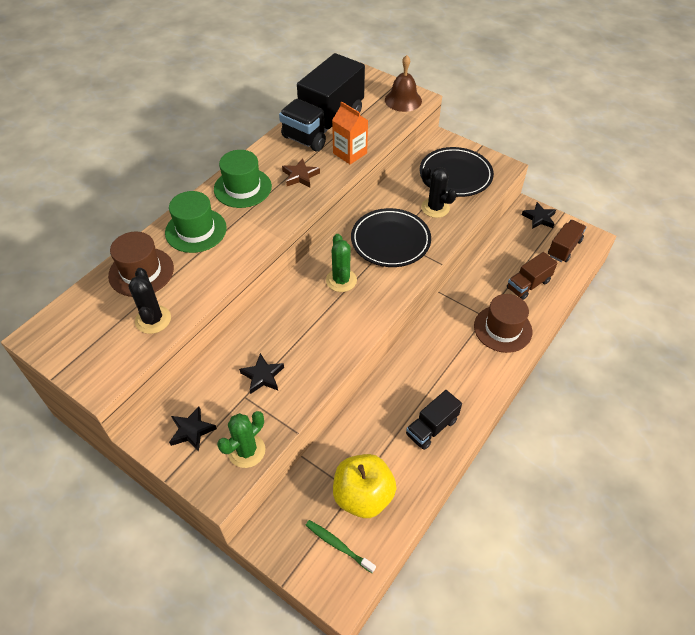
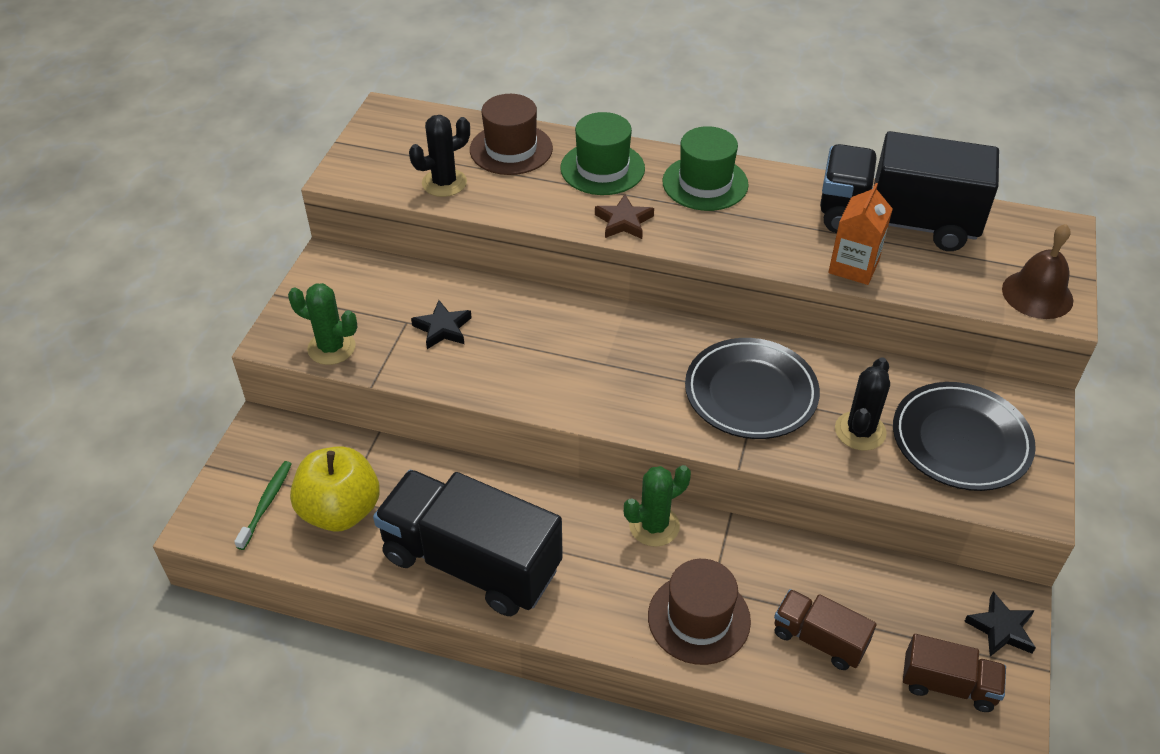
camera: 70 degrees right, 5 degrees down
black star [169,407,217,452] -> none
brown star [282,158,320,187] -> brown star moved to [595,194,654,239]
green cactus [326,234,357,292] -> green cactus moved to [624,465,691,547]
black truck [406,390,462,450] -> black truck [373,470,563,616], size x2.02

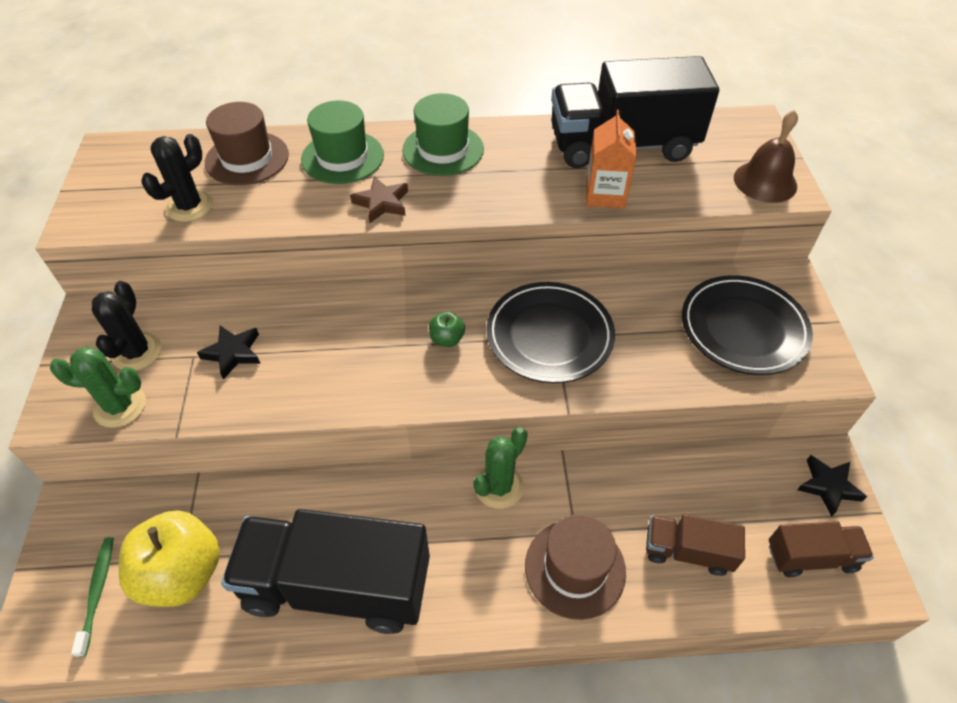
camera: 20 degrees left, 5 degrees up
black cactus [835,357,890,451] -> black cactus moved to [92,281,161,371]
none -> green apple [429,312,465,347]

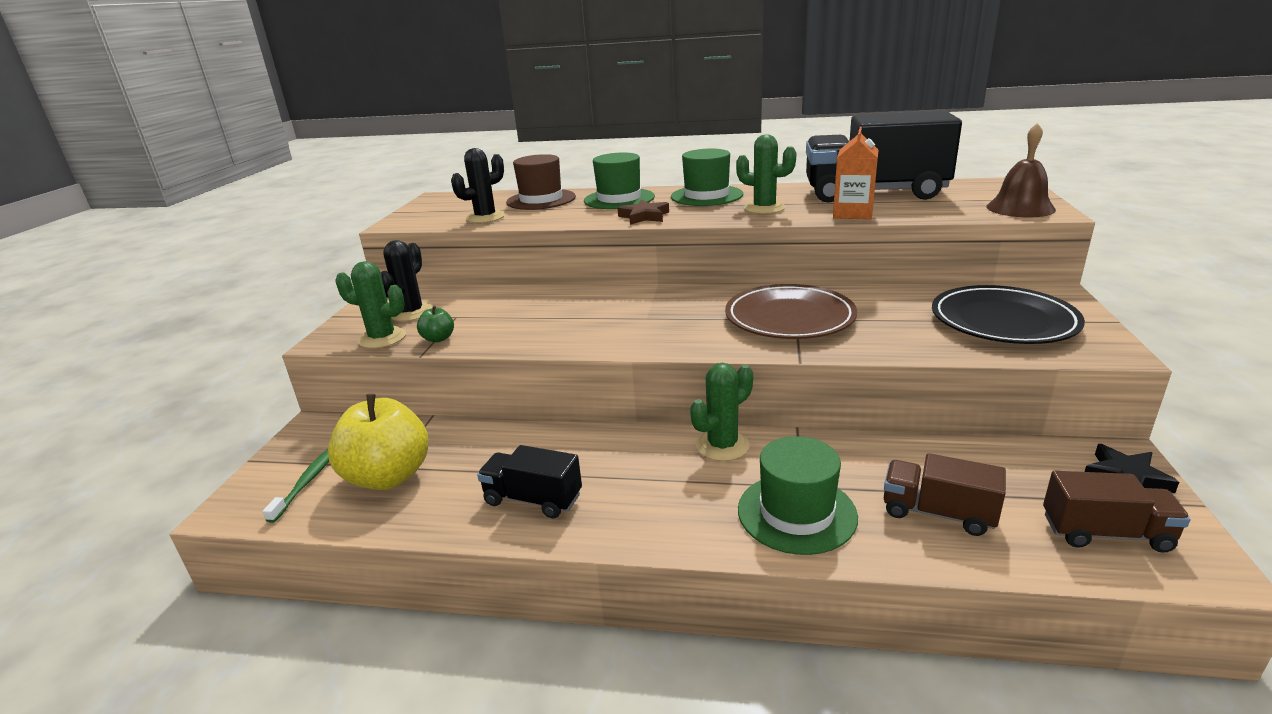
camera: 15 degrees right, 25 degrees down
black star [197,325,261,380] -> none
black truck [221,509,430,634] -> black truck [477,445,582,518], size x0.49
green apple [429,312,465,347] -> green apple moved to [417,306,454,342]
black plate [486,282,615,383] -> brown plate [725,284,857,339]
brown hat [525,514,626,620] -> green hat [738,436,858,555]
none -> green cactus [736,134,797,214]

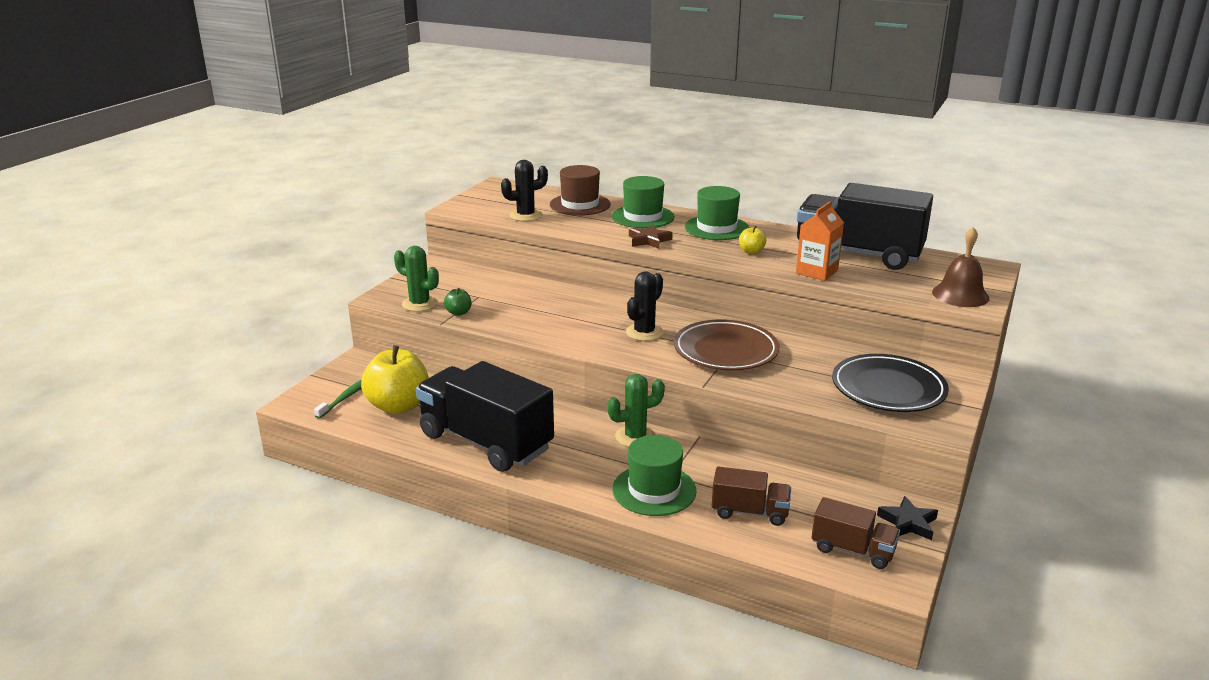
camera: 15 degrees right, 0 degrees up
black cactus [381,240,433,321] -> black cactus moved to [626,271,663,341]
black truck [477,445,582,518] -> black truck [416,361,554,472], size x2.02
green cactus [736,134,797,214] -> yellow apple [739,226,766,254]
brown truck [884,453,1006,536] -> brown truck turned 150 degrees clockwise [712,466,791,526]

